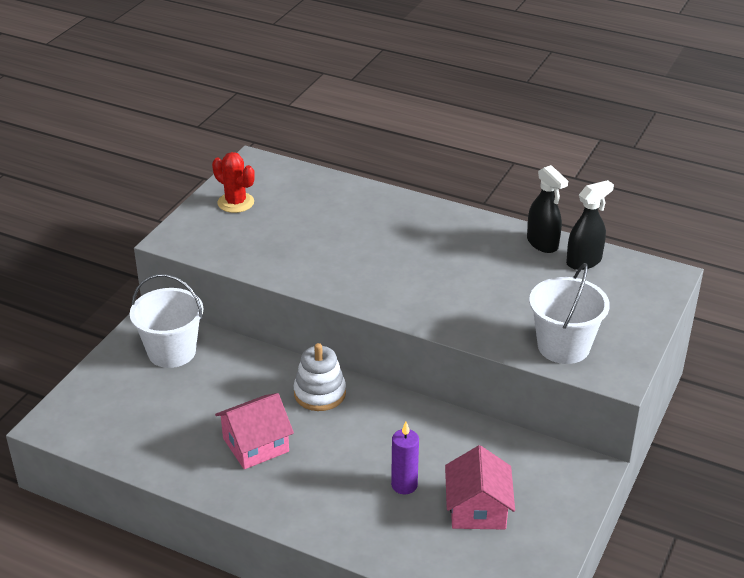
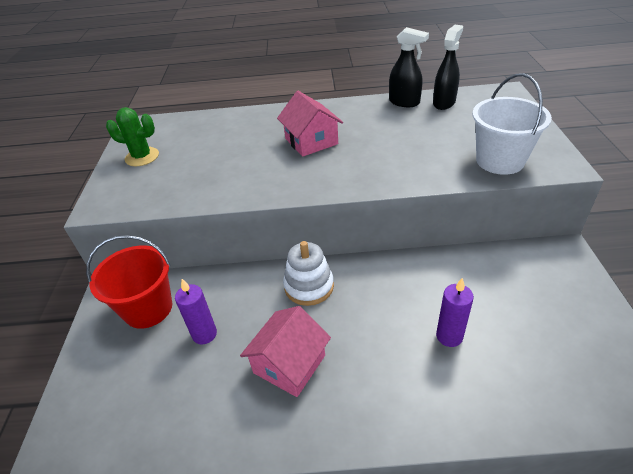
camera: 25 degrees left, 5 degrees up
white bucket [130,274,203,368] -> red bucket [86,235,172,329]
red cactus [212,152,255,213] -> green cactus [106,107,159,166]
pink house [445,445,515,529] -> pink house moved to [277,91,343,157]
none -> purple candle [175,279,217,345]

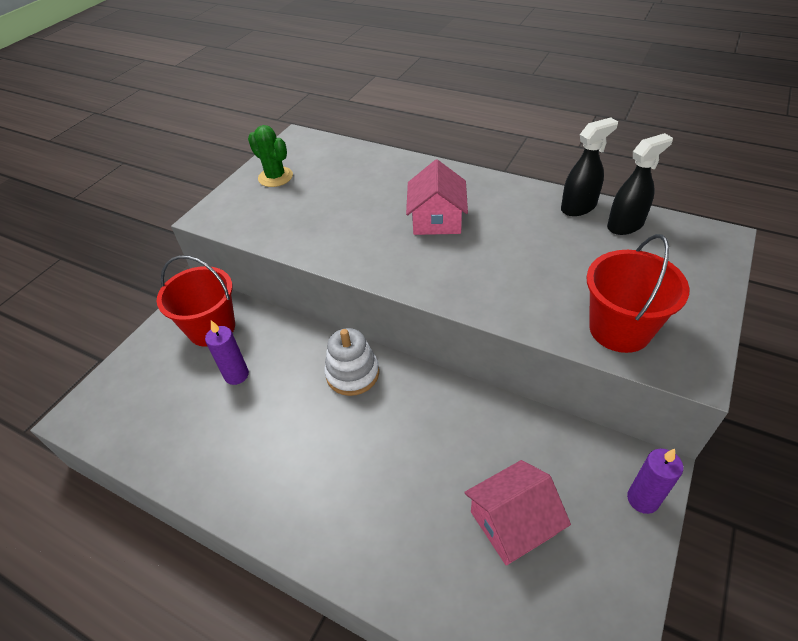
camera: 30 degrees right, 5 degrees up
pink house [240,306,331,397] -> pink house moved to [464,460,571,565]
black spray bottle [389,27,429,107] -> black spray bottle turned 90 degrees counterclockwise [561,117,618,216]
purple candle [436,278,474,347] -> purple candle moved to [627,449,683,514]
white bucket [473,73,552,175] -> red bucket [586,234,690,353]

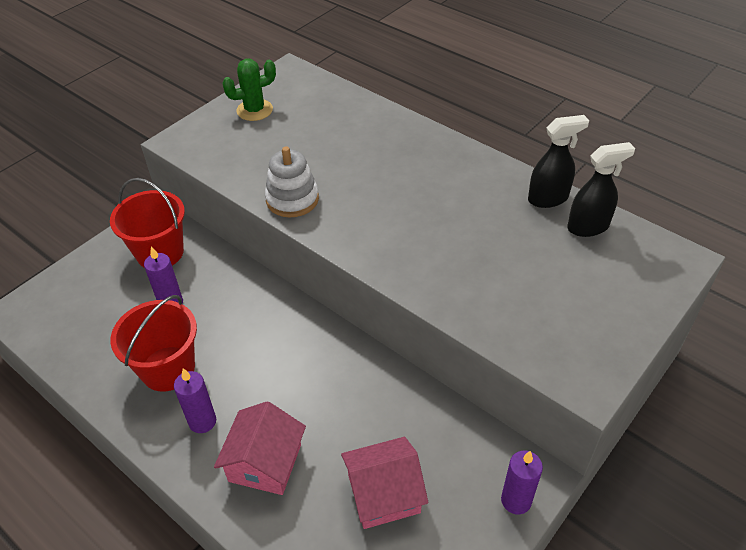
camera: 10 degrees right, 0 degrees up
green cactus [248,125,293,187] -> green cactus turned 75 degrees counterclockwise [222,59,276,121]
white stacking toy [324,328,379,396] -> white stacking toy moved to [265,146,319,217]
pink house [406,159,468,235] -> pink house moved to [214,401,306,495]
red bucket [586,234,690,353] -> red bucket moved to [110,295,197,391]
none -> purple candle [174,368,216,433]

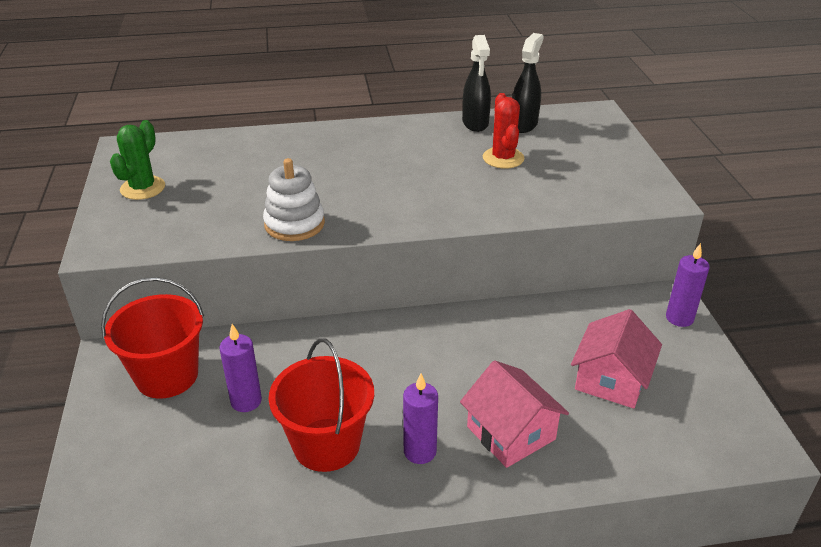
camera: 50 degrees left, 10 degrees down
black spray bottle [528,115,589,208] -> black spray bottle turned 150 degrees clockwise [462,35,491,132]
none -> red cactus [483,93,525,169]

